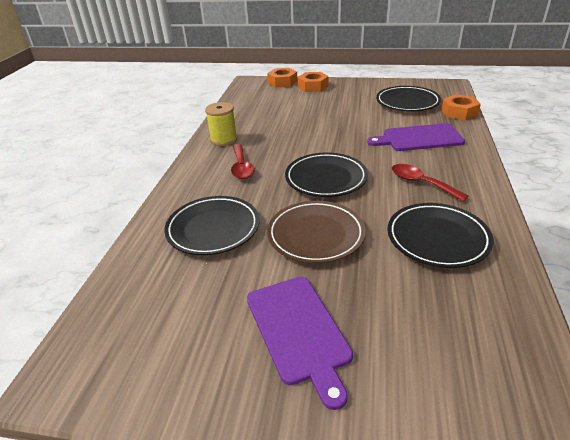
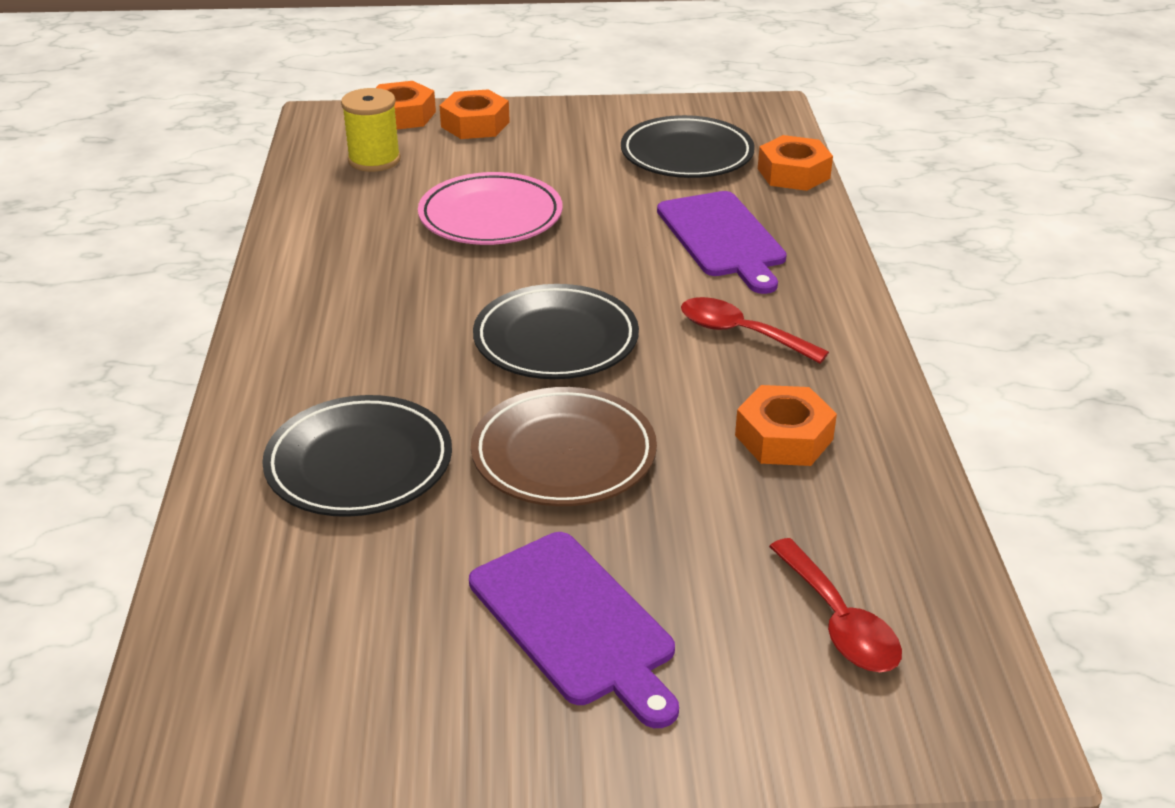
camera: 15 degrees left, 0 degrees up
yellow spool [205,102,237,146] -> yellow spool moved to [341,88,401,172]
red spoon [231,144,255,179] -> red spoon moved to [769,538,902,672]
purple cutting board [367,123,465,151] -> purple cutting board turned 90 degrees counterclockwise [657,191,787,294]
black plate [388,203,493,268] -> orange nut [735,385,837,466]
none -> pink plate [418,172,562,245]

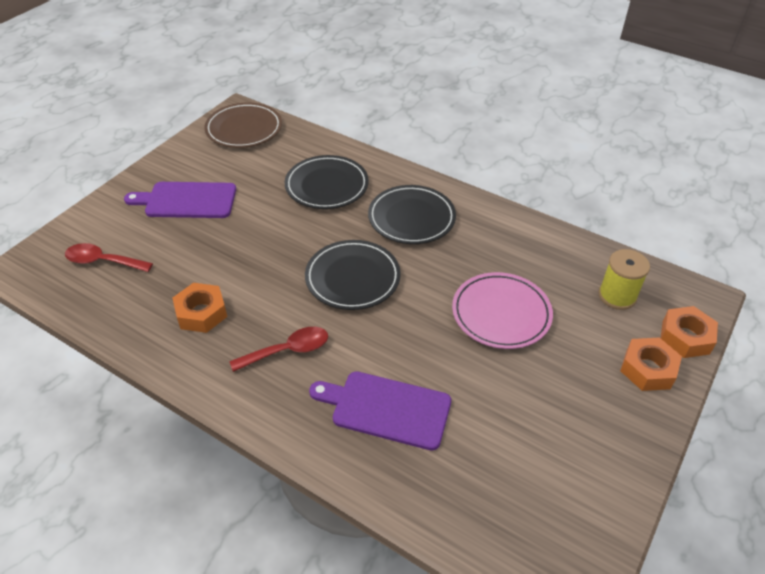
camera: 125 degrees right, 10 degrees up
brown plate [471,387,657,506] -> brown plate moved to [204,103,282,148]
black plate [621,115,755,178] -> black plate moved to [368,185,456,244]
orange nut [758,135,833,191] -> none

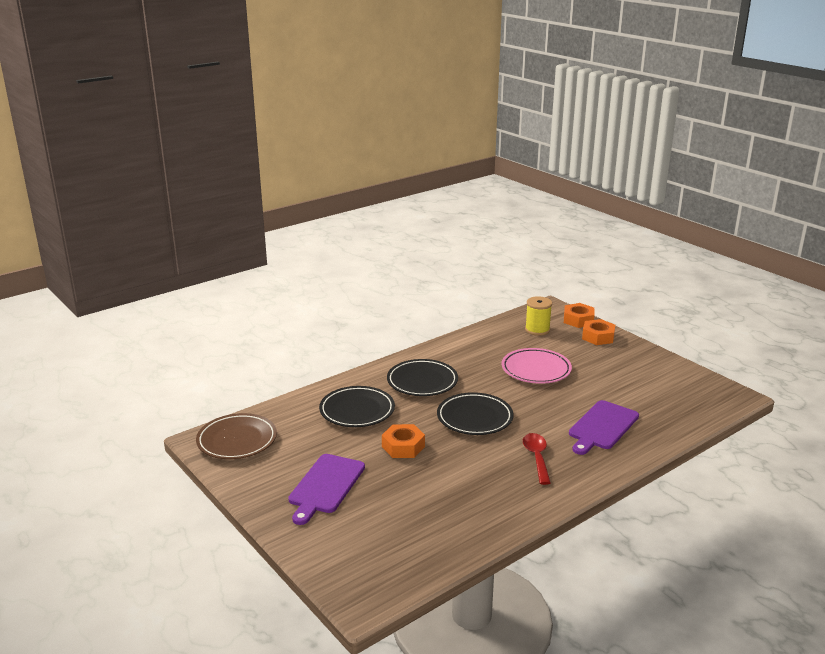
camera: 70 degrees left, 20 degrees down
red spoon [65,243,153,272] -> none
orange nut [172,283,227,333] -> orange nut moved to [382,424,425,458]

